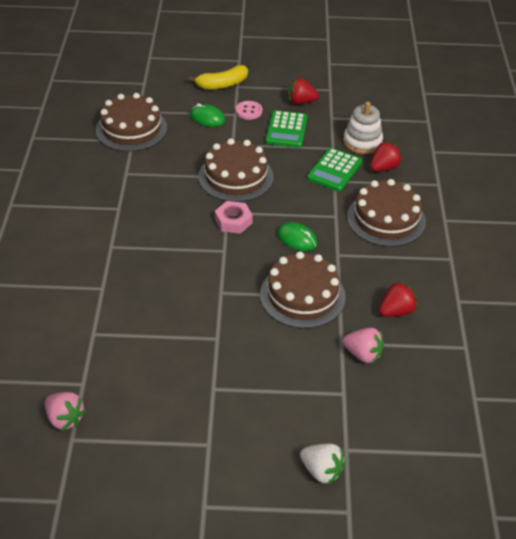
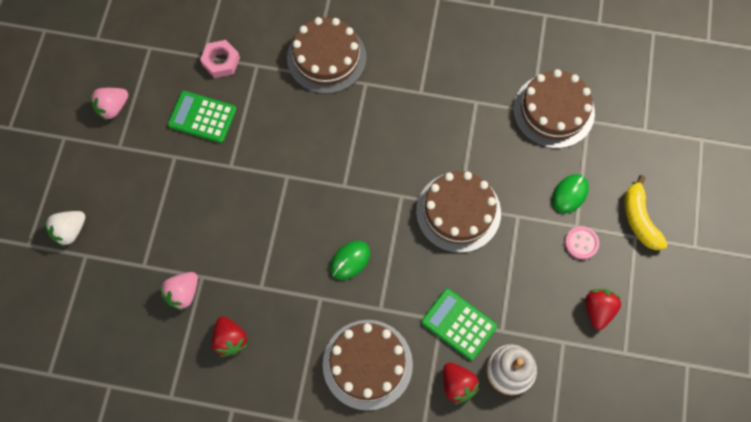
camera: 100 degrees right, 25 degrees up
pink strawberry [45,392,86,431] -> pink strawberry moved to [90,88,128,120]
pink nut [215,201,253,234] -> pink nut moved to [200,40,240,78]
brown cake [260,252,346,329] -> brown cake moved to [287,17,367,94]
green calculator [266,110,308,148] -> green calculator moved to [168,91,237,143]

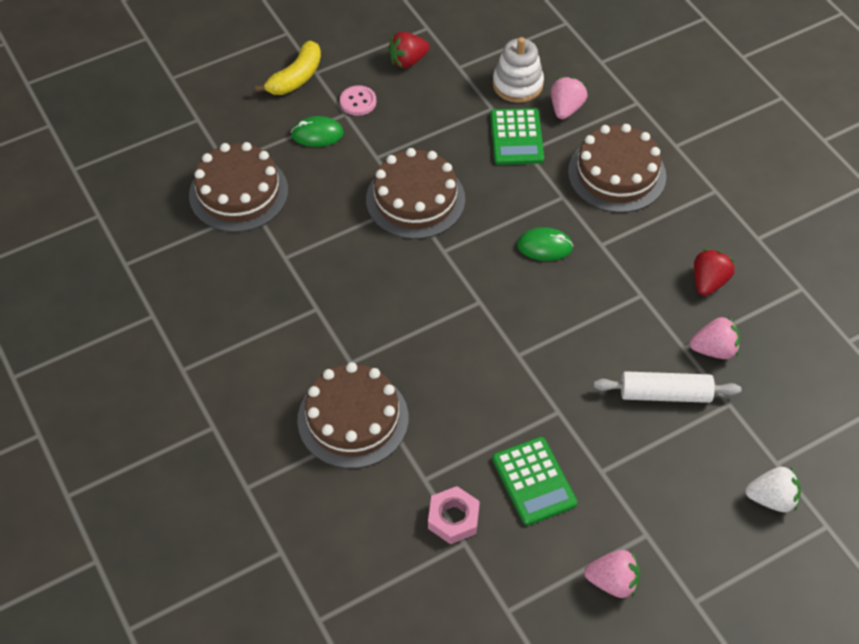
camera: 130 degrees left, 15 degrees down
red strawberry [443,362,479,404] -> pink strawberry [551,76,588,119]
none -> white rolling pin [594,371,741,403]

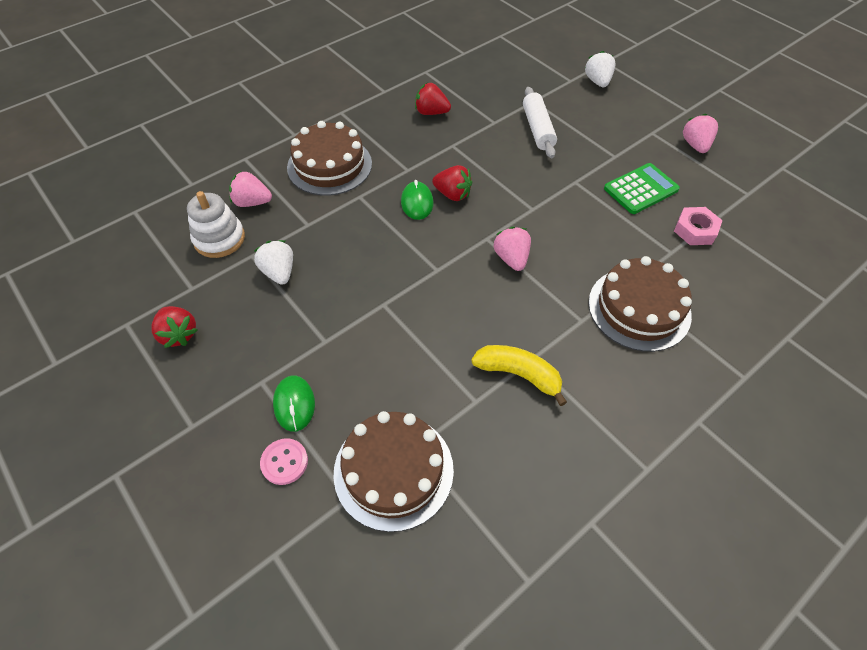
camera: 100 degrees left, 0 degrees up
yellow banana [255,40,321,95] -> yellow banana moved to [471,345,567,406]
pink button [340,85,376,116] -> pink button moved to [260,438,308,485]
brown cake [366,148,465,239] -> none
green calculator [490,108,544,165] -> none
pink strawberry [690,316,740,359] -> pink strawberry moved to [494,227,531,271]
none -> white strawberry [254,240,293,285]
none -> red strawberry [432,165,472,201]

